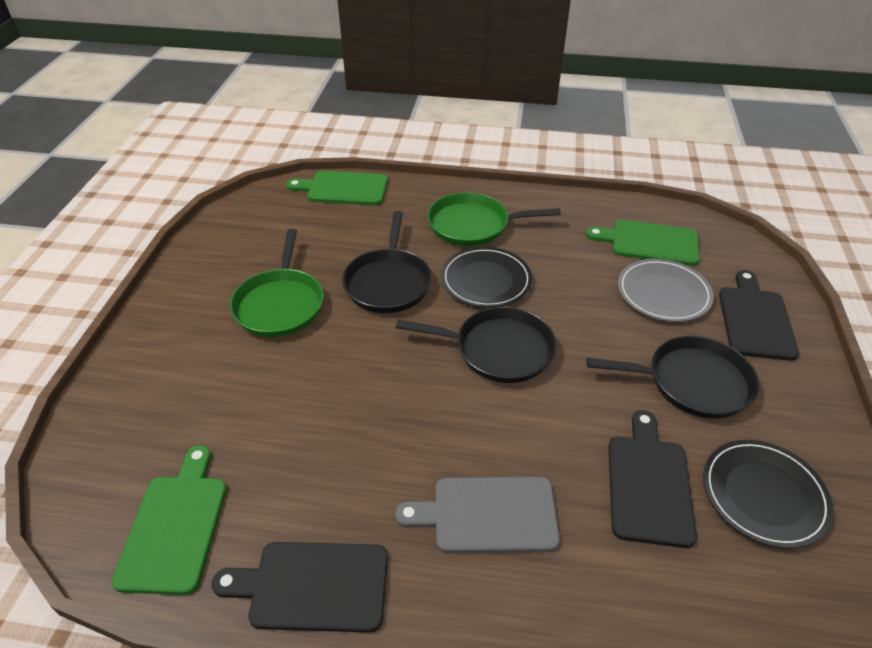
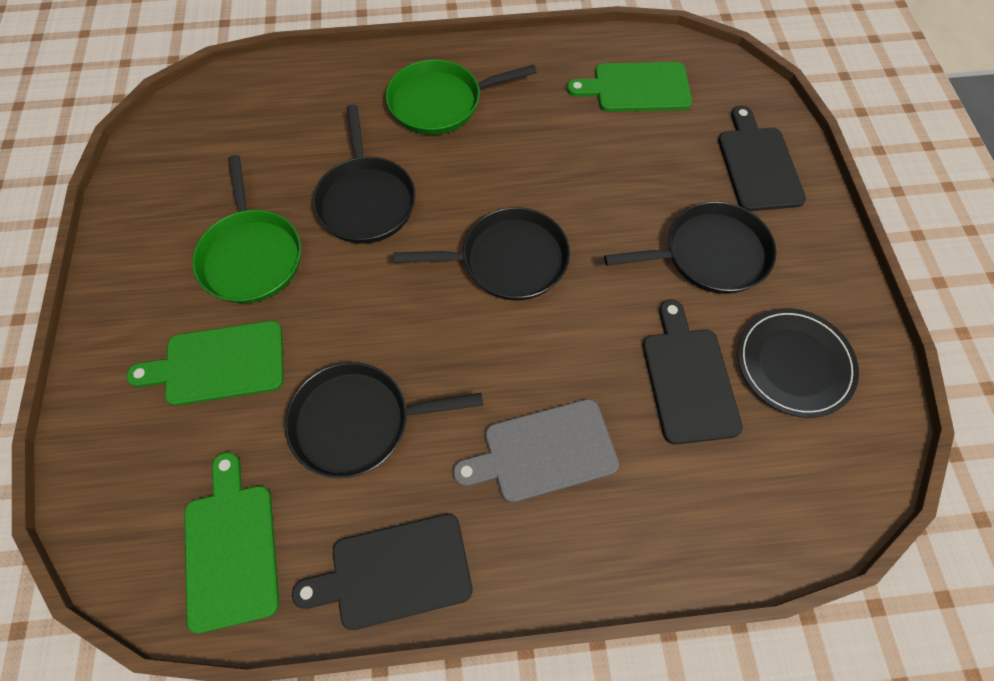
camera: 15 degrees left, 20 degrees up
green cutting board [286,171,388,205] -> green cutting board moved to [126,321,284,406]
black plate [441,247,532,308] -> none
grey plate [618,259,714,322] -> none
none -> black pan [285,362,483,478]

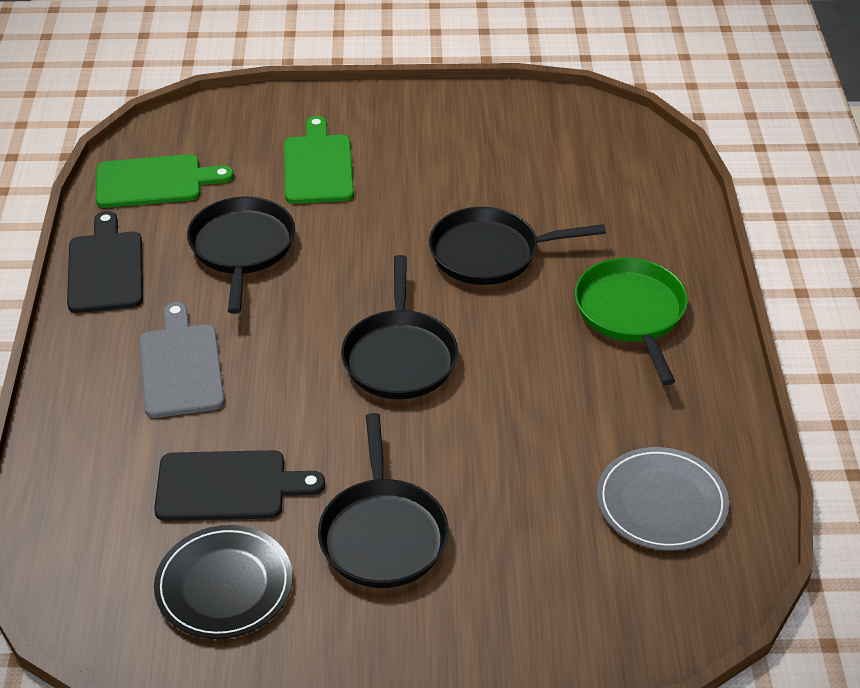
camera: 95 degrees right, 20 degrees down
green pan [192,155,301,303] -> none
green cutting board [567,62,692,112] -> grey plate [597,447,729,550]
black cutting board [718,105,806,211] -> none

